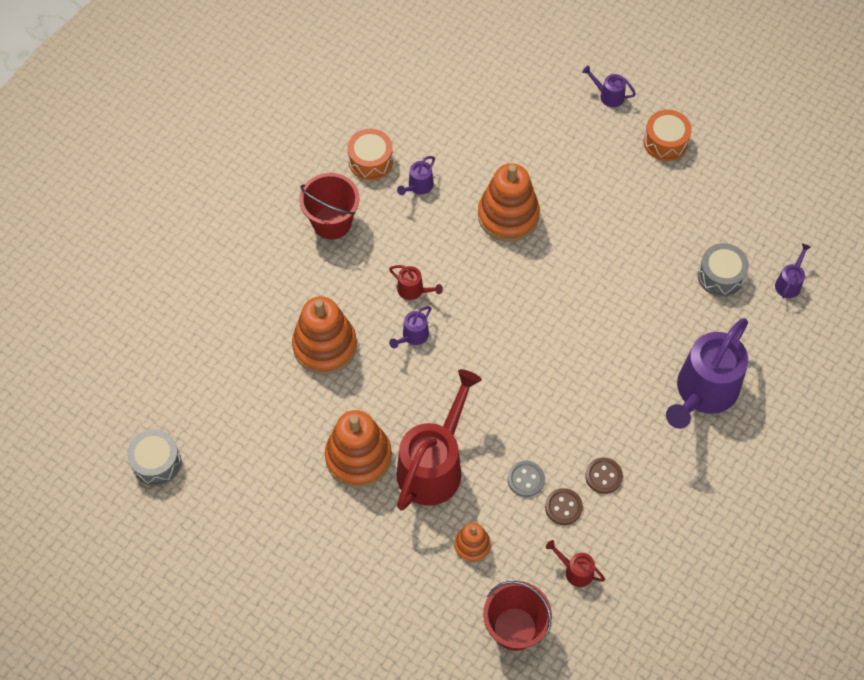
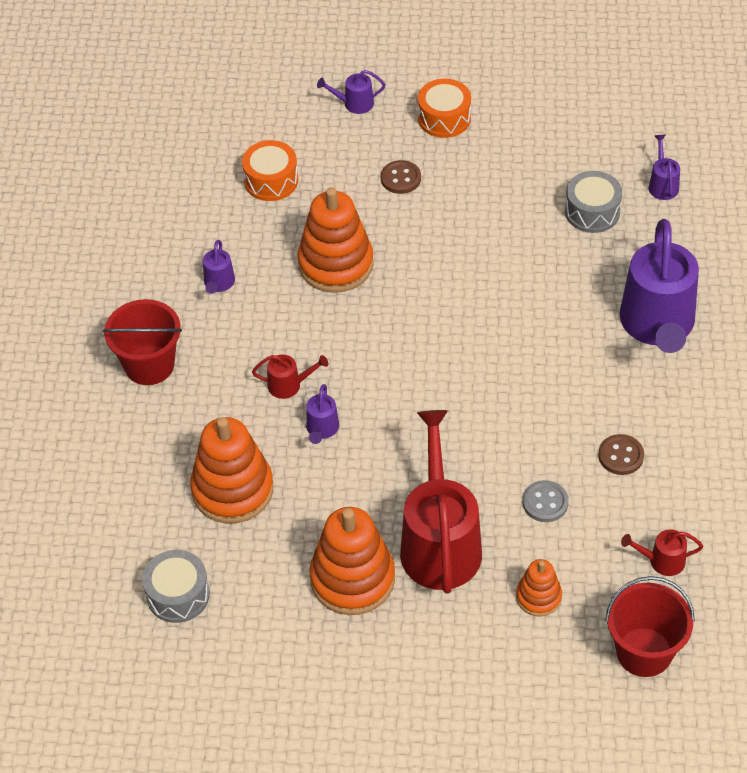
camera: 30 degrees left, 10 degrees down
grey drum [127,429,181,486] -> grey drum moved to [142,550,210,623]
orange drum [347,129,393,180] -> orange drum moved to [242,140,298,201]
brown button [545,488,583,525] -> brown button moved to [381,160,421,194]

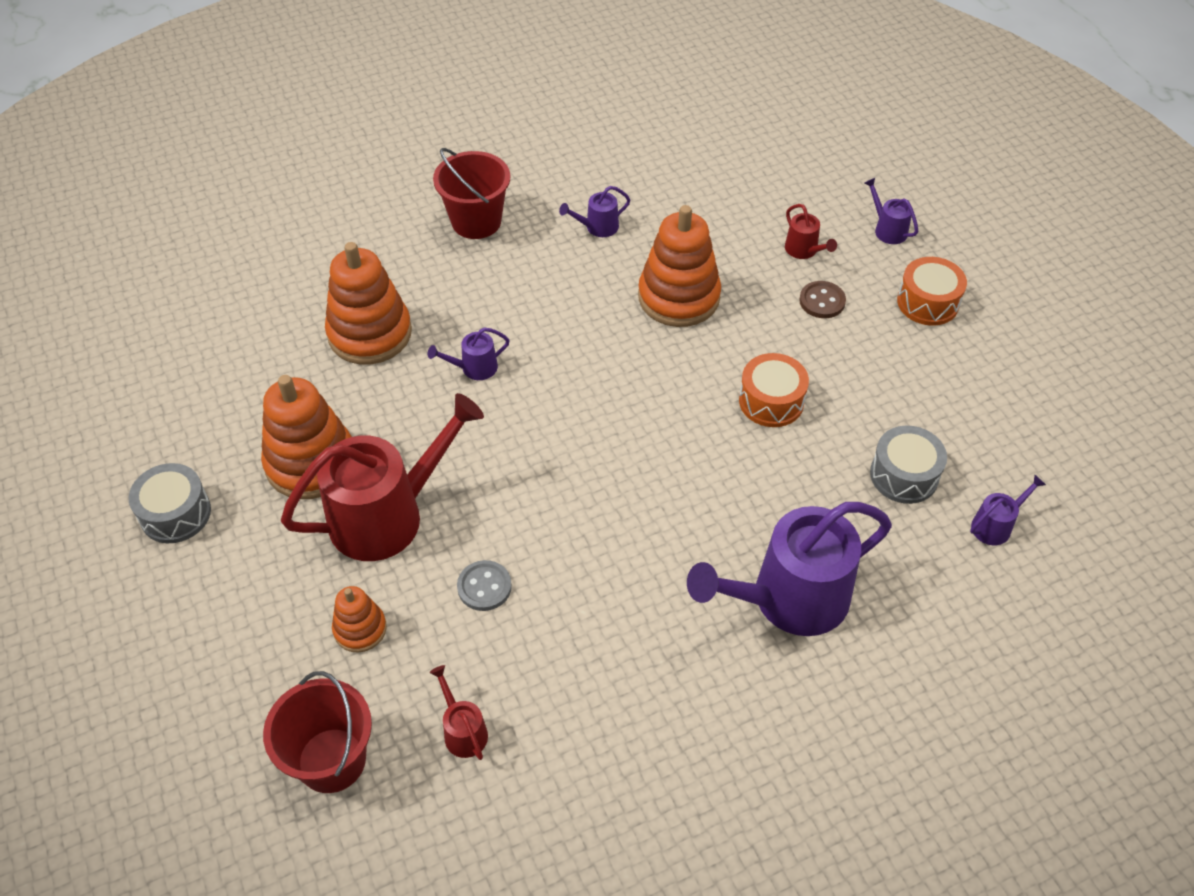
camera: 60 degrees right, 0 degrees up
grey drum [142,550,210,623] -> grey drum moved to [129,463,211,543]
orange drum [242,140,298,201] -> orange drum moved to [739,353,809,427]
red watering can [252,355,328,399] -> red watering can moved to [785,204,837,259]
brown button [598,434,644,475] -> none

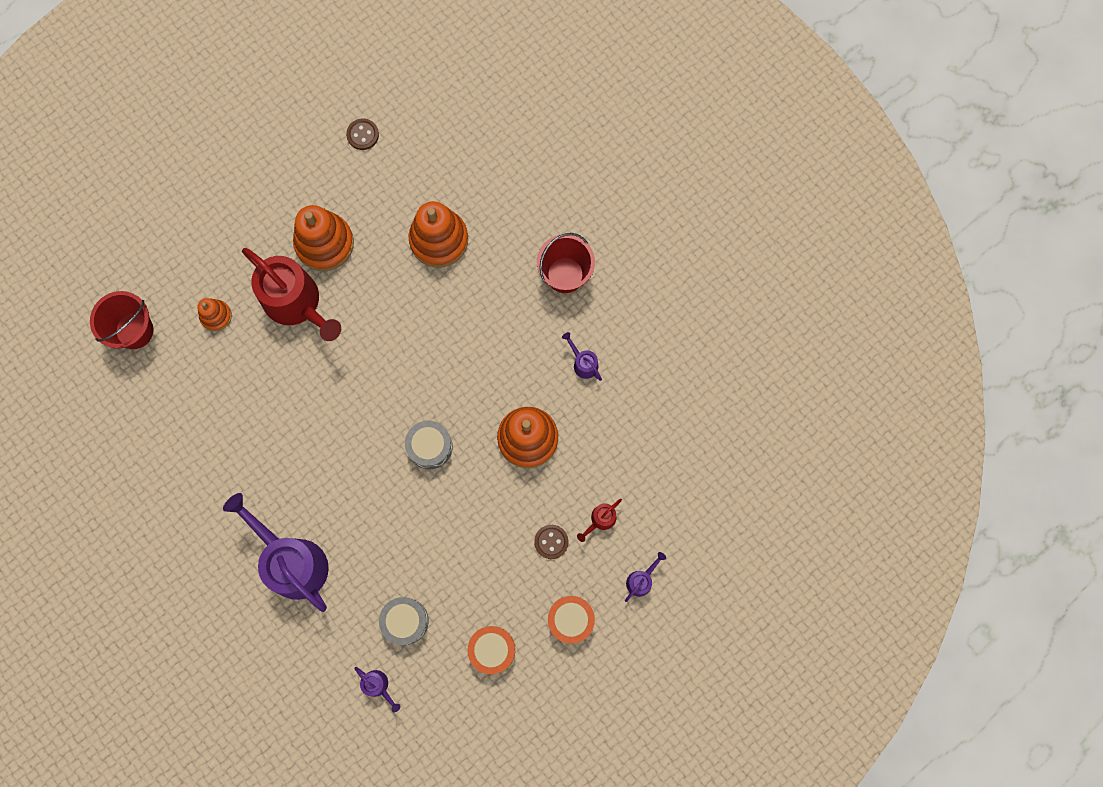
camera: 75 degrees right, 25 degrees up
grey drum [129,463,211,543] -> grey drum moved to [405,421,453,469]
purple watering can [428,327,510,380] -> none
red watering can [430,665,488,760] -> none
grey button [457,560,512,611] -> none
orange drum [739,353,809,427] -> orange drum moved to [467,626,516,674]
none -> brown button [346,118,379,150]

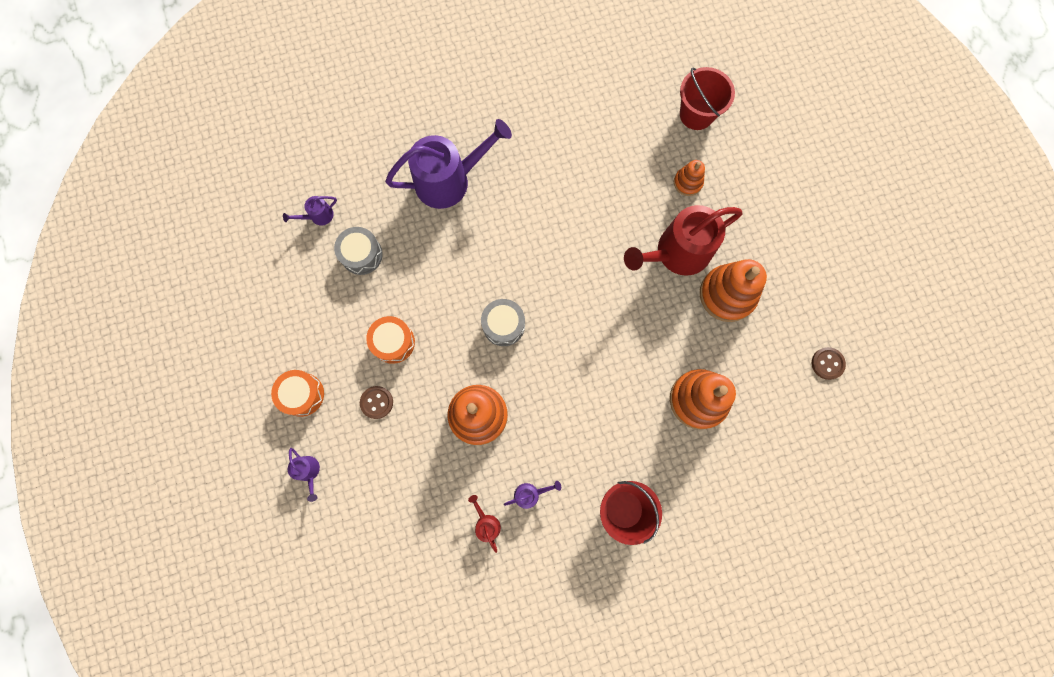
camera: 110 degrees right, 0 degrees up
orange drum [467,626,516,674] -> orange drum moved to [366,316,415,364]
red watering can [577,499,622,542] -> red watering can moved to [468,495,501,553]

